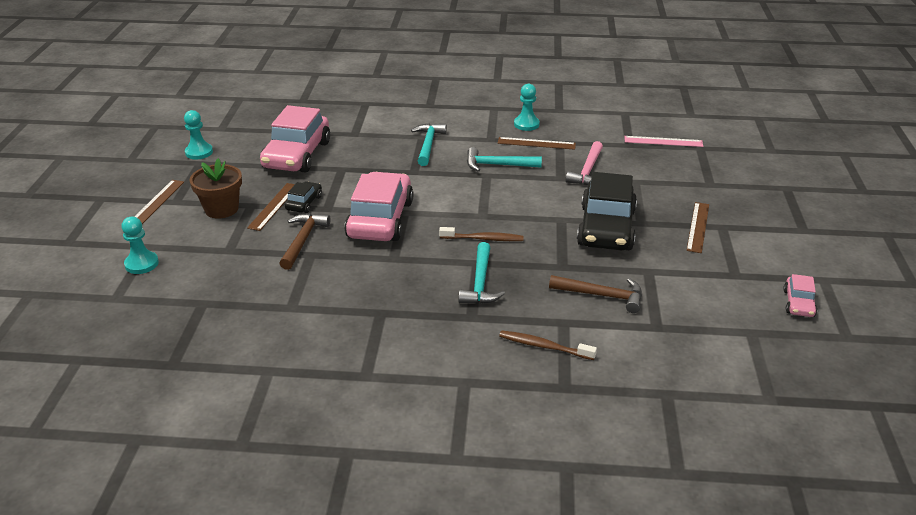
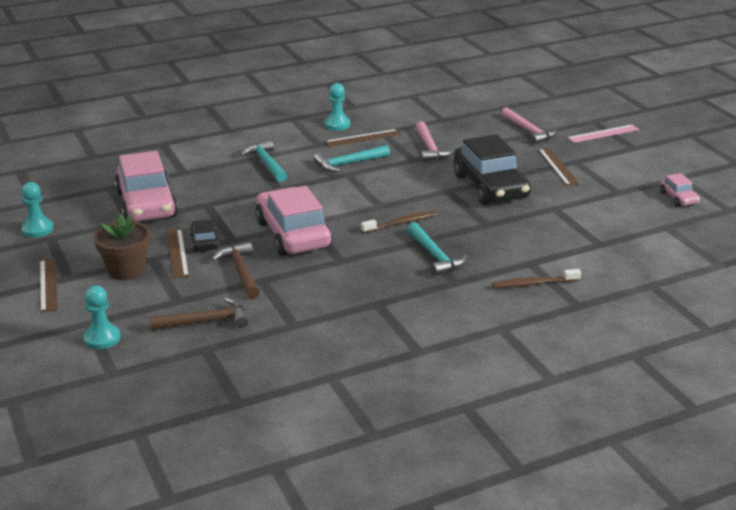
camera: 30 degrees left, 5 degrees down
brown hammer [549,275,642,313] -> brown hammer moved to [149,297,249,331]
pink ruler [624,136,703,147] -> pink ruler moved to [567,125,639,143]
none -> pink hammer [501,107,557,144]

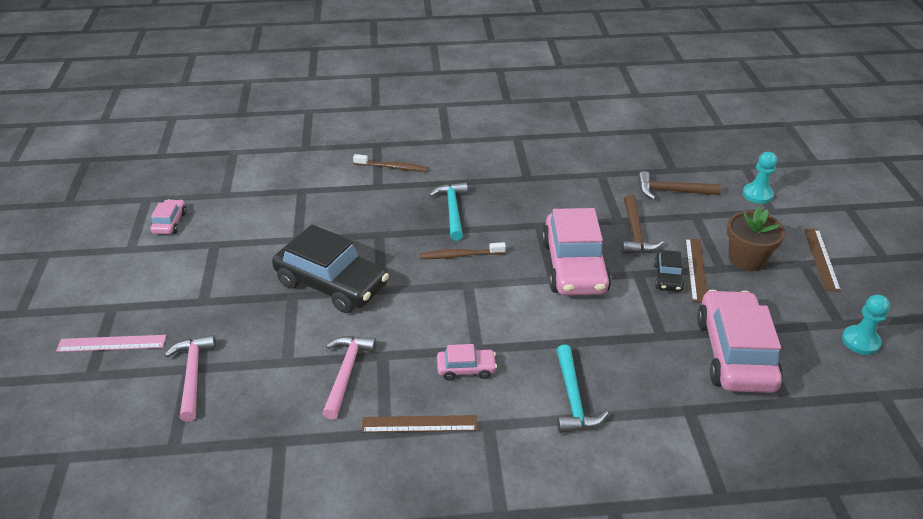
camera: 160 degrees left, 10 degrees up
turquoise hammer [314,145,390,172] -> pink car [437,344,497,381]
turquoise pawn [324,83,350,131] -> none
black car [453,134,531,205] -> black car turned 120 degrees clockwise [272,224,389,313]
brown ruler [538,148,579,186] -> none

